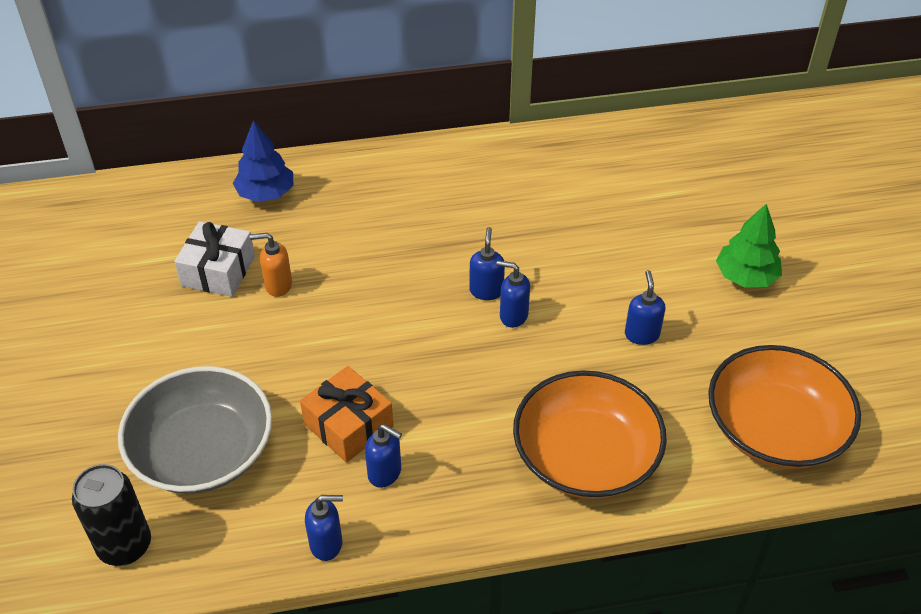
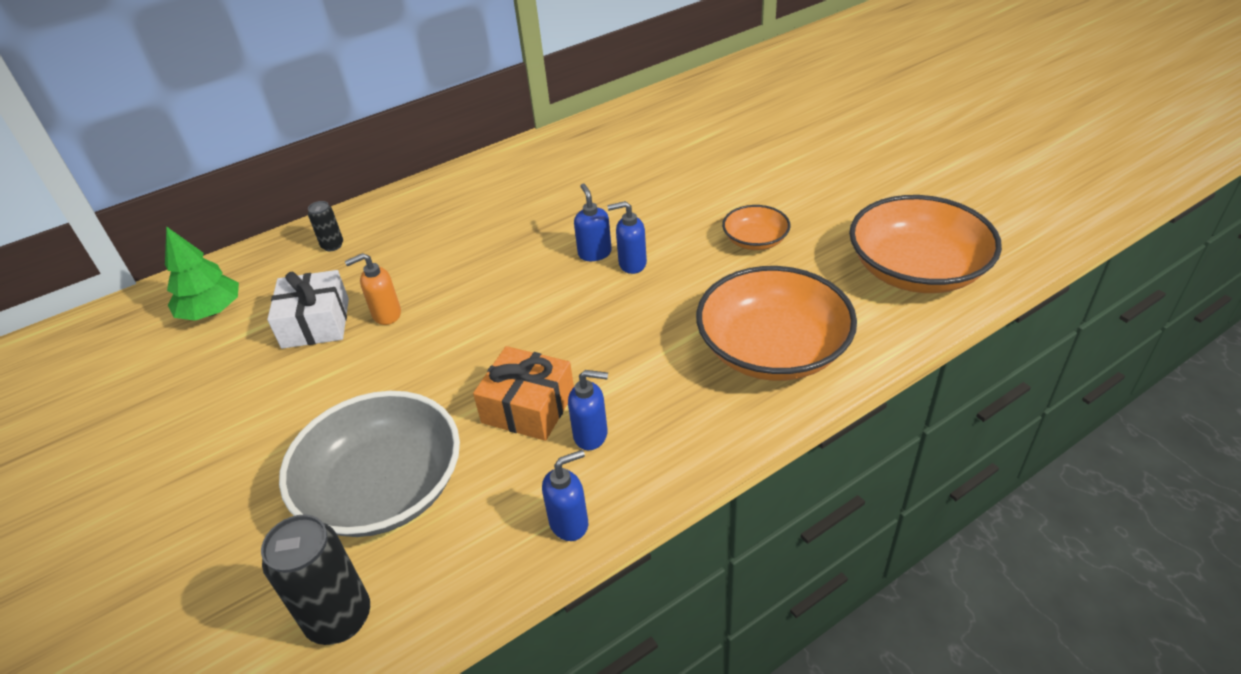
camera: 20 degrees left, 5 degrees down
blue tree [233,120,293,202] -> black can [308,201,343,251]
blue soap dispenser [625,270,665,345] -> orange bowl [722,205,790,250]
green tree [716,204,782,288] -> green tree moved to [165,226,239,321]

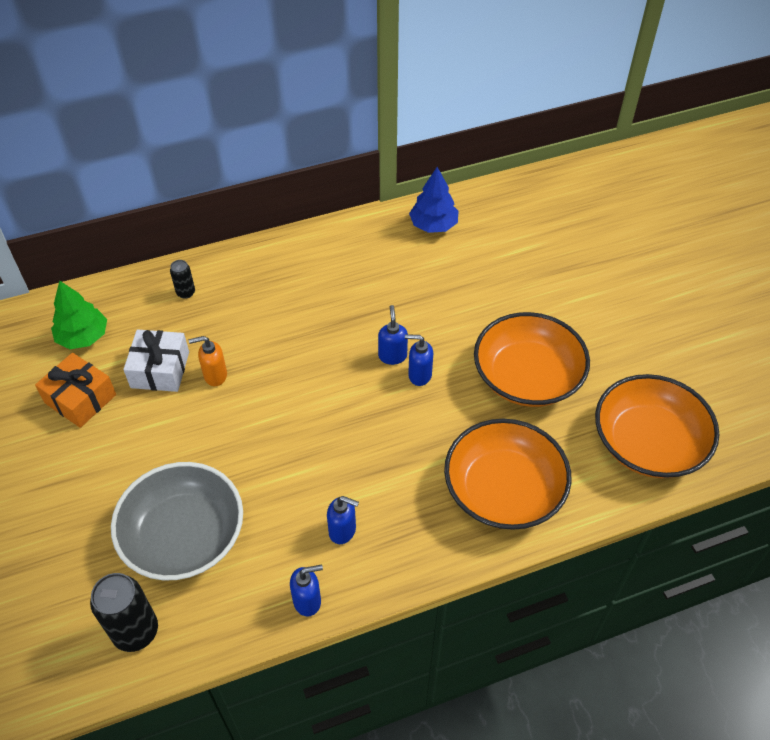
camera: 10 degrees right, 10 degrees up
orange gift [473,346,574,441] -> orange gift moved to [35,353,116,428]
orange bowl [722,205,790,250] -> orange bowl [474,312,590,407], size x1.99
none -> blue tree [409,167,458,233]

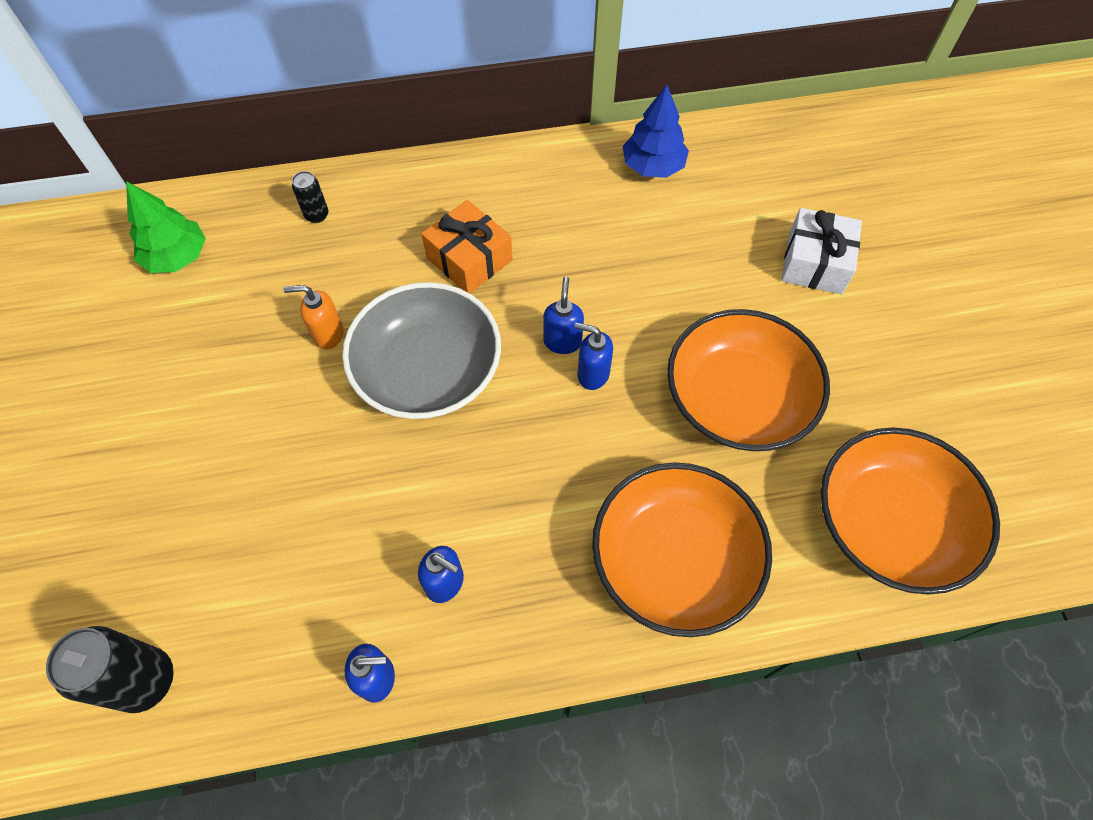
camera: 10 degrees right, 10 degrees up
orange gift [35,353,116,428] -> orange gift moved to [421,200,513,293]
grey bowl [111,462,243,580] -> grey bowl moved to [342,282,501,419]
white gift [123,329,189,392] -> white gift moved to [781,208,862,294]

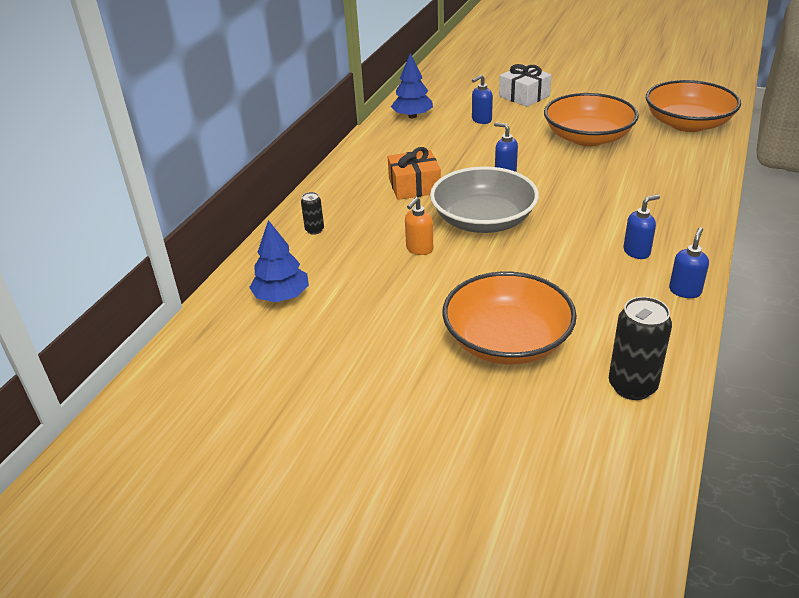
camera: 55 degrees left, 25 degrees down
green tree [126,181,206,273] -> blue tree [249,220,309,302]
blue soap dispenser [574,323,613,390] -> blue soap dispenser moved to [472,75,493,124]
orange bowl [592,463,772,637] -> orange bowl moved to [442,272,577,365]

